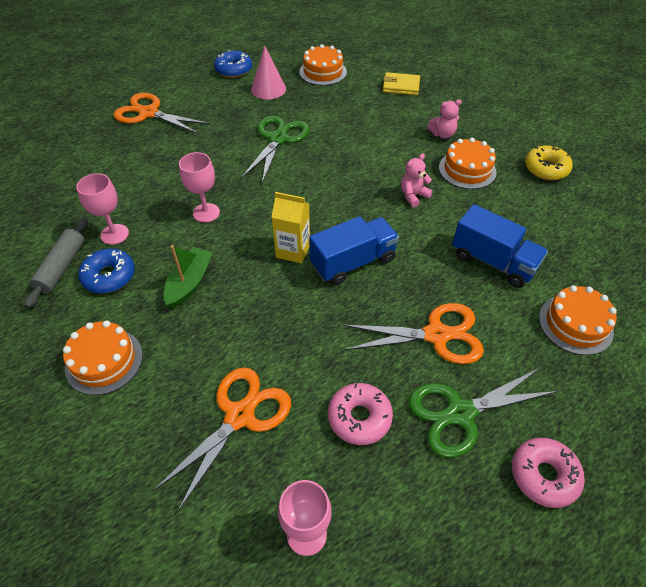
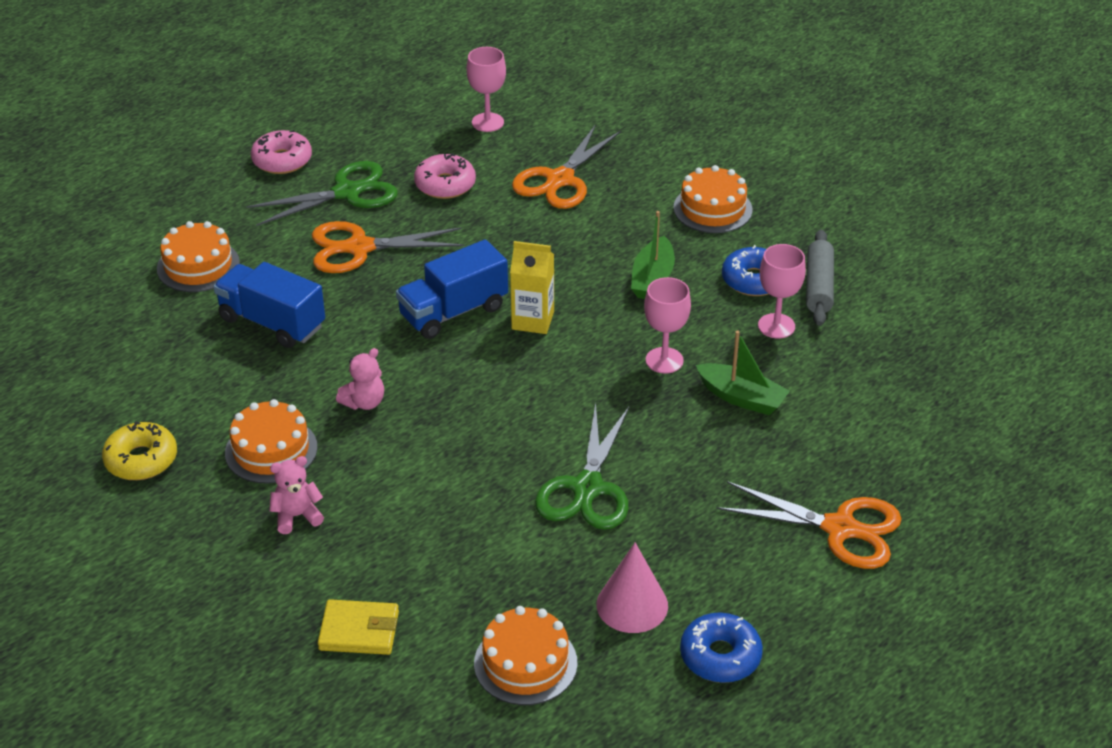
camera: 175 degrees right, 10 degrees down
none -> green boat [696,331,790,415]

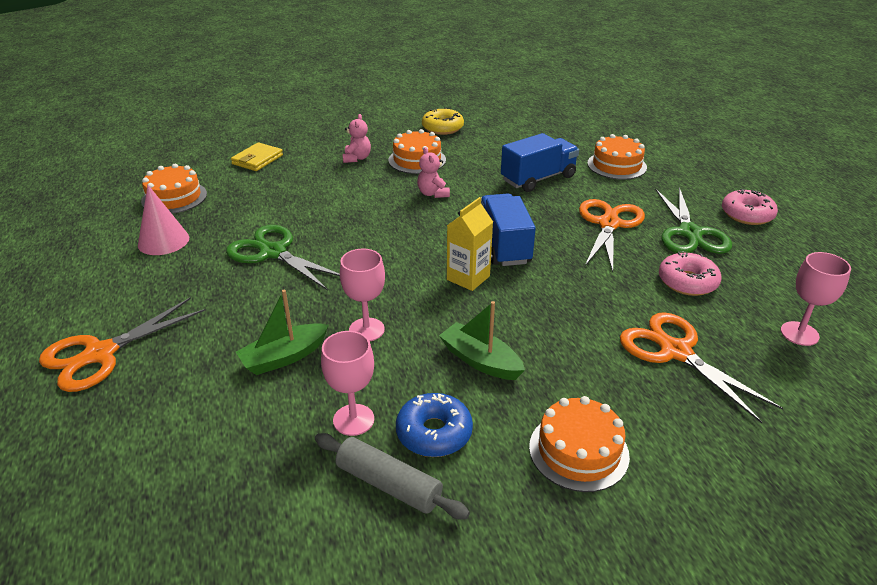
camera: 115 degrees right, 5 degrees down
blue donut [680,613,763,683] -> none

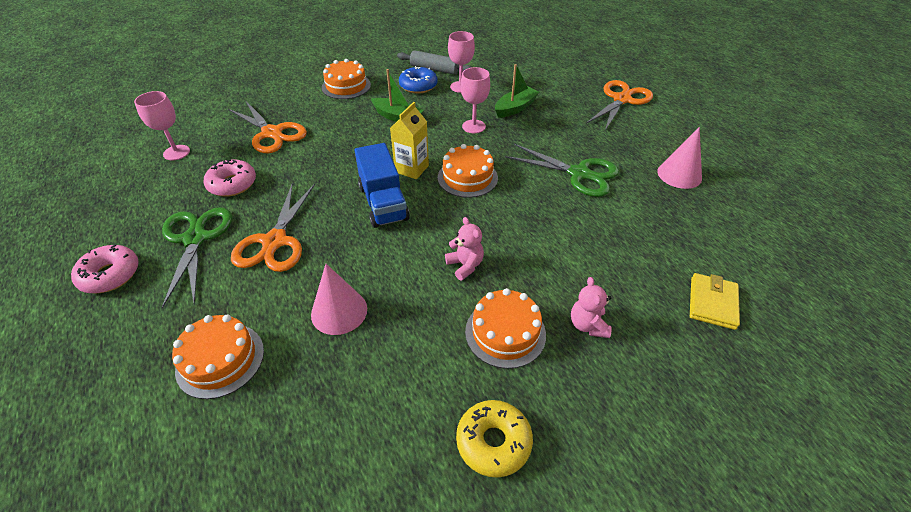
camera: 170 degrees right, 10 degrees up
orange cake [141,164,207,214] -> orange cake moved to [438,144,498,198]
blue truck [501,133,579,192] -> pink cone [311,264,367,335]

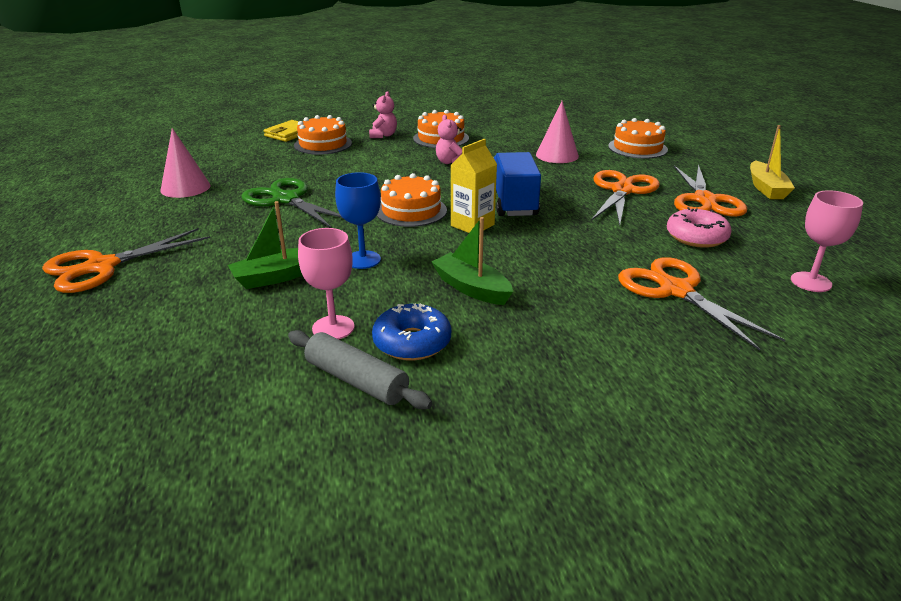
camera: 165 degrees left, 15 degrees down
pink donut [71,244,139,294] -> yellow boat [750,125,795,199]
green scissors [162,207,232,309] -> orange scissors [674,164,747,217]
orange cake [322,59,371,99] -> orange cake moved to [294,115,352,155]
yellow donut [456,400,533,478] -> none
pink goblet [460,67,490,133] -> blue goblet [335,172,381,269]

